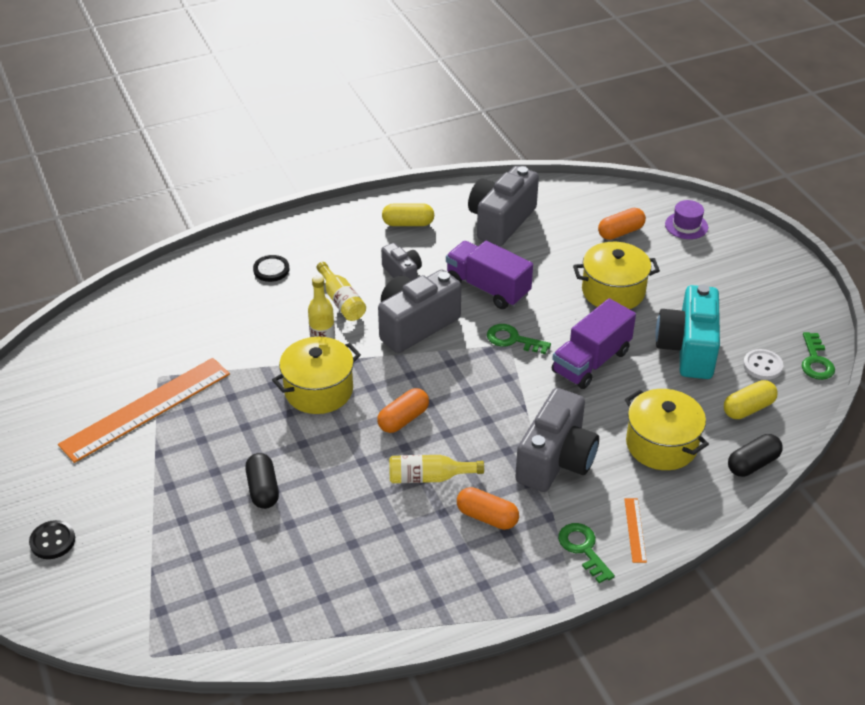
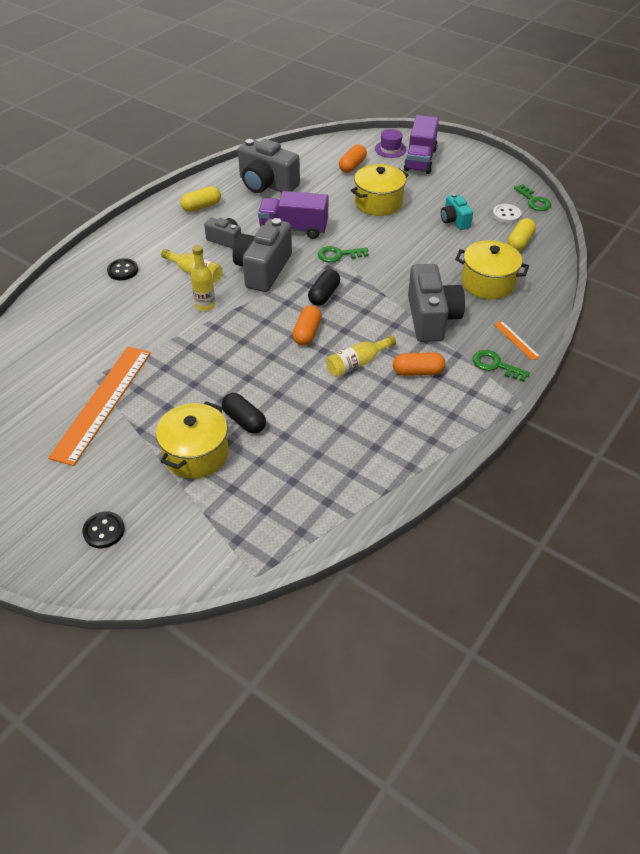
camera: 30 degrees left, 5 degrees up
yellow pot [272,337,361,414] -> yellow pot moved to [156,401,229,479]
grey camera [468,166,539,246] -> grey camera turned 60 degrees counterclockwise [238,139,300,193]
purple truck [552,298,636,389] -> purple truck moved to [404,115,439,174]
turquoise camera [655,285,720,379] -> turquoise camera [441,193,473,230], size x0.54
black capsule [728,434,783,477] -> black capsule moved to [308,269,340,306]

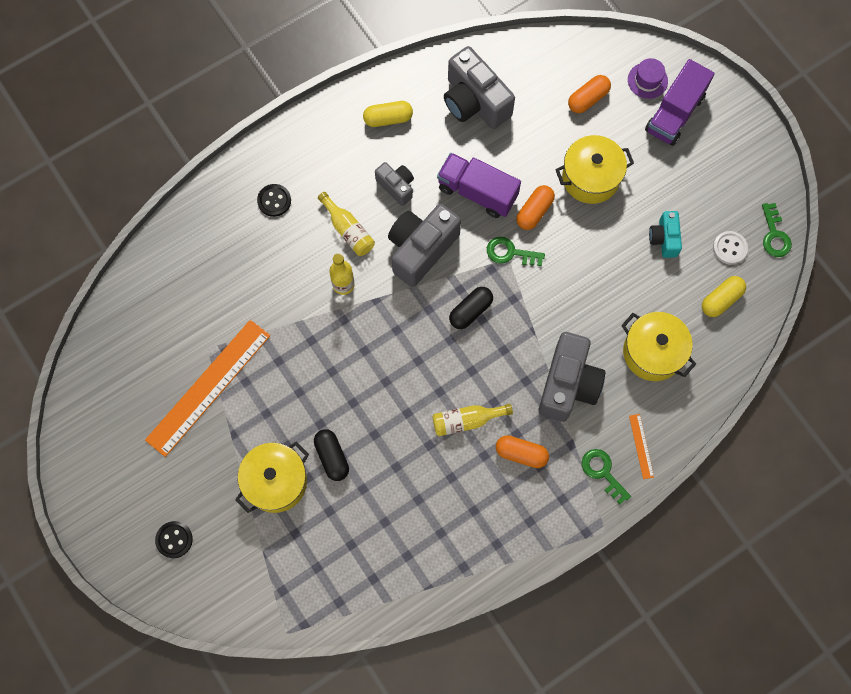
camera: 20 degrees right, 25 degrees up
orange capsule [293,305,322,346] -> orange capsule moved to [516,185,555,230]

